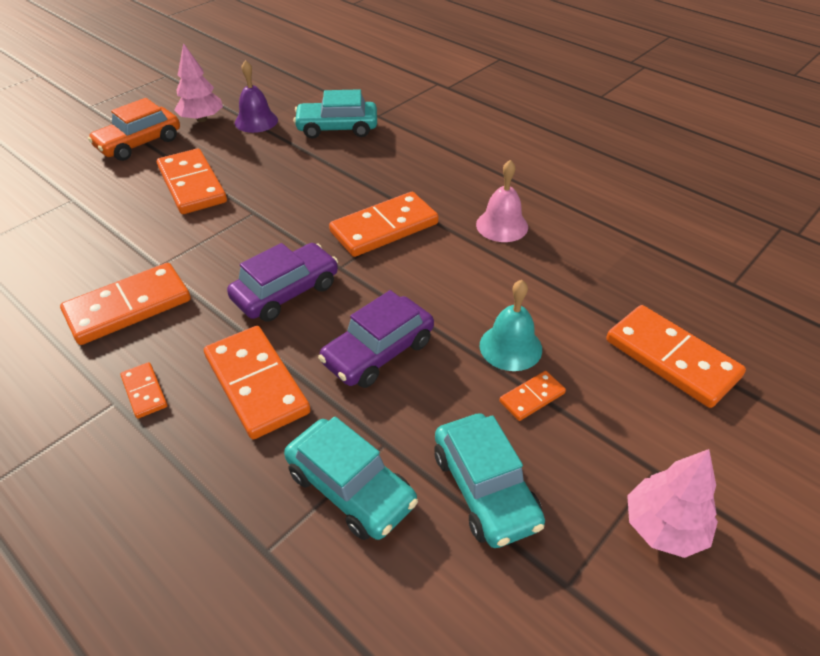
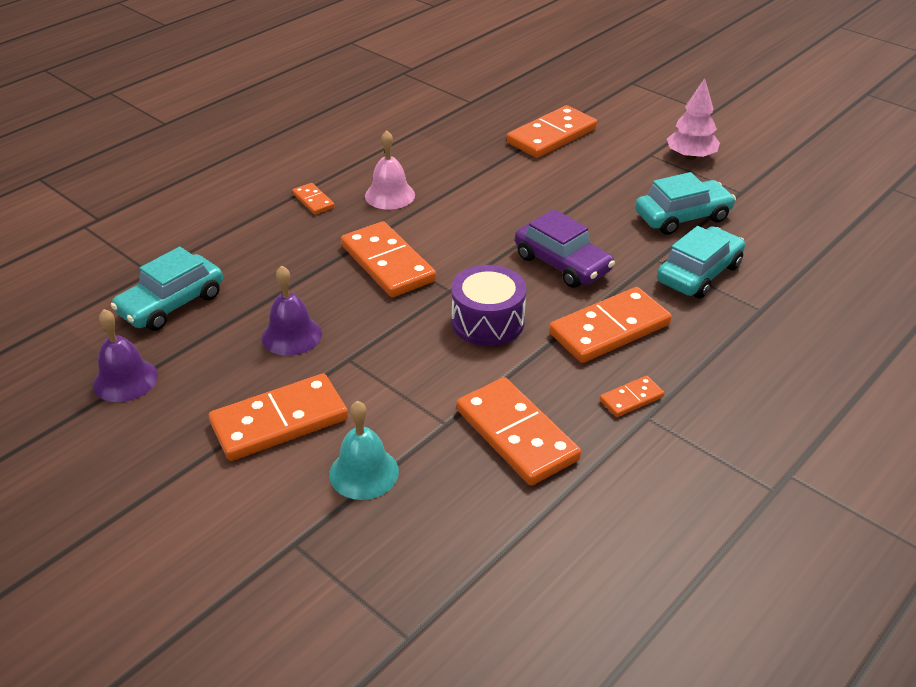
camera: 90 degrees left, 5 degrees down
orange car [88,98,180,161] -> none
pink tree [174,43,223,122] -> none
purple car [227,243,338,322] -> purple drum [451,265,526,346]
turquoise car [293,89,377,138] -> turquoise car turned 45 degrees clockwise [111,247,223,331]
turquoise bell [480,280,542,371] -> turquoise bell moved to [329,401,399,500]
orange domino [500,371,566,421] -> orange domino moved to [292,183,335,214]
none -> purple bell [262,266,322,356]

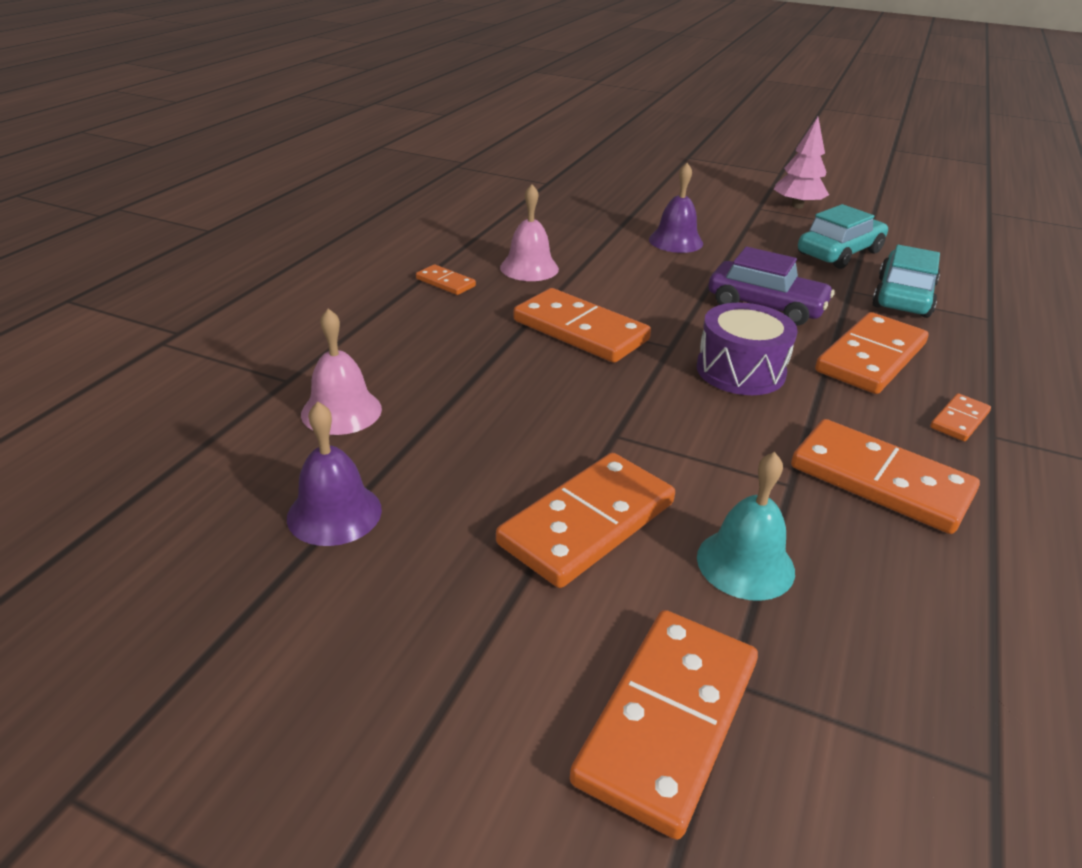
camera: 20 degrees left, 5 degrees down
turquoise car [111,247,223,331] -> pink bell [301,308,382,435]
purple bell [262,266,322,356] -> purple bell moved to [649,163,703,253]
orange domino [507,105,597,158] -> orange domino moved to [570,610,758,840]

